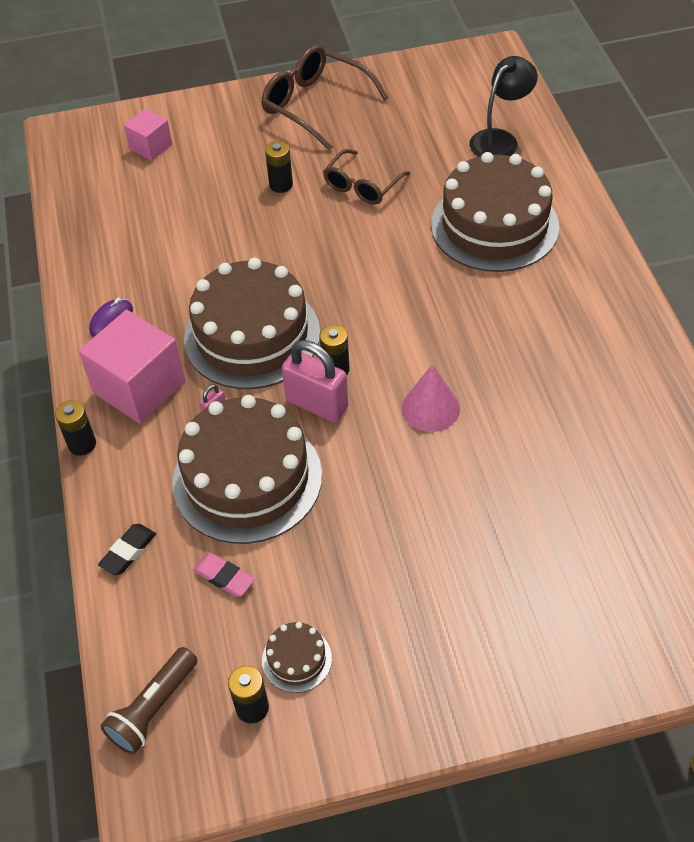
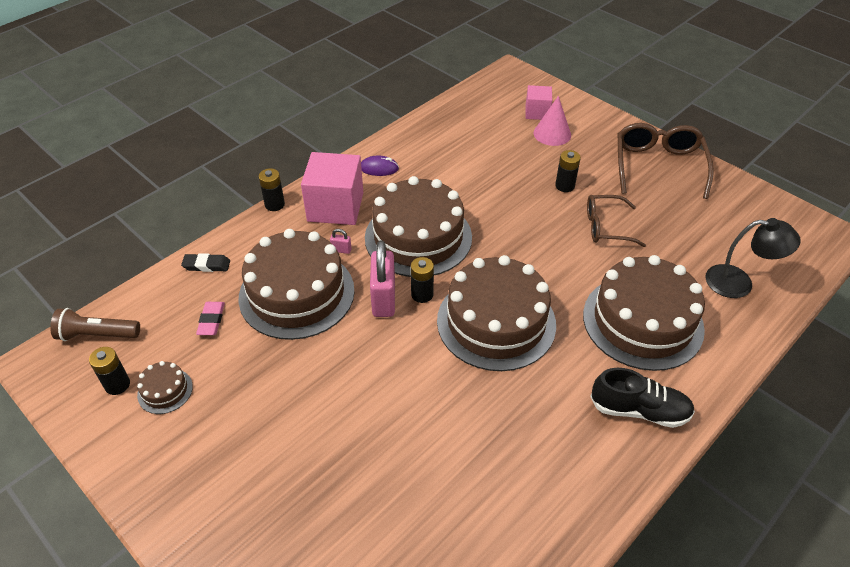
camera: 55 degrees right, 5 degrees down
pink cone [402,364,460,432] -> pink cone moved to [534,96,571,146]
none -> brown cake [437,255,556,371]
none -> black shoe [590,368,695,428]

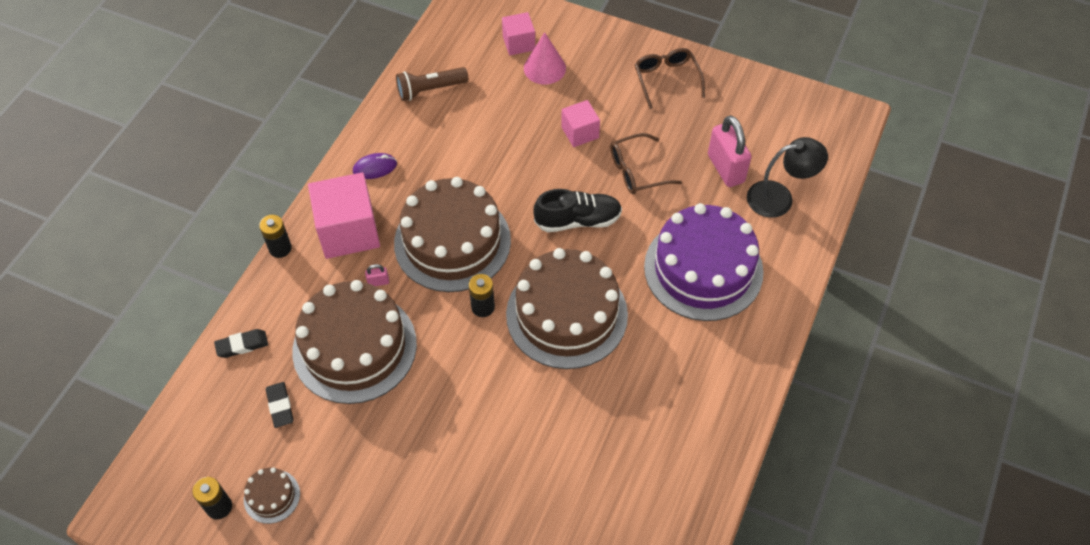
camera: 20 degrees left, 10 degrees up
brown flashlight [50,308,140,341] -> brown flashlight moved to [396,67,468,101]
pink eraser [196,302,225,335] -> black eraser [266,382,293,428]
pink padlock [370,240,395,317] -> pink padlock moved to [708,115,751,187]
black battery [555,150,581,192] -> pink cube [561,100,600,147]
brown cake [583,255,705,371] -> purple cake [644,203,764,321]
black shoe [590,368,695,428] -> black shoe moved to [533,189,622,232]
brown glasses [618,123,714,199] -> brown glasses [634,48,705,109], size x0.65

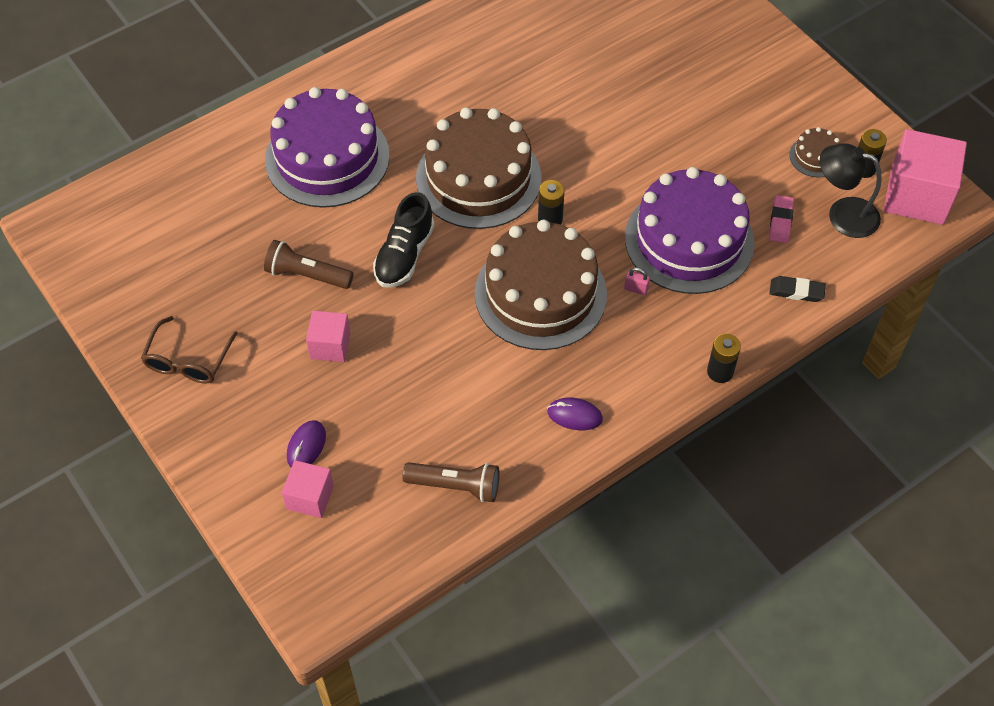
camera: 150 degrees left, 0 degrees up
black eraser [266,382,293,428] -> pink eraser [769,195,794,243]
brown cake [292,280,417,404] -> purple cake [625,167,755,294]
pink cube [308,172,380,259] -> pink cube moved to [884,129,967,225]
pink cone [524,32,566,84] -> purple mouse [287,420,326,467]
black shoe [533,189,622,232] -> black shoe turned 90 degrees counterclockwise [373,192,435,288]
brown glasses [610,133,682,194] -> brown flashlight [264,240,353,289]
pink padlock [708,115,751,187] -> none
black lamp [747,137,828,218] -> black lamp moved to [820,143,882,238]

